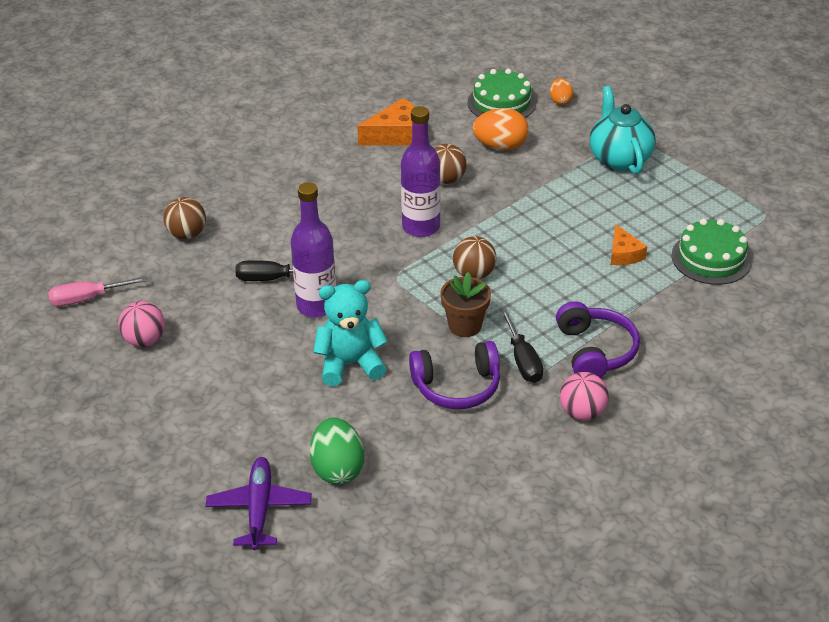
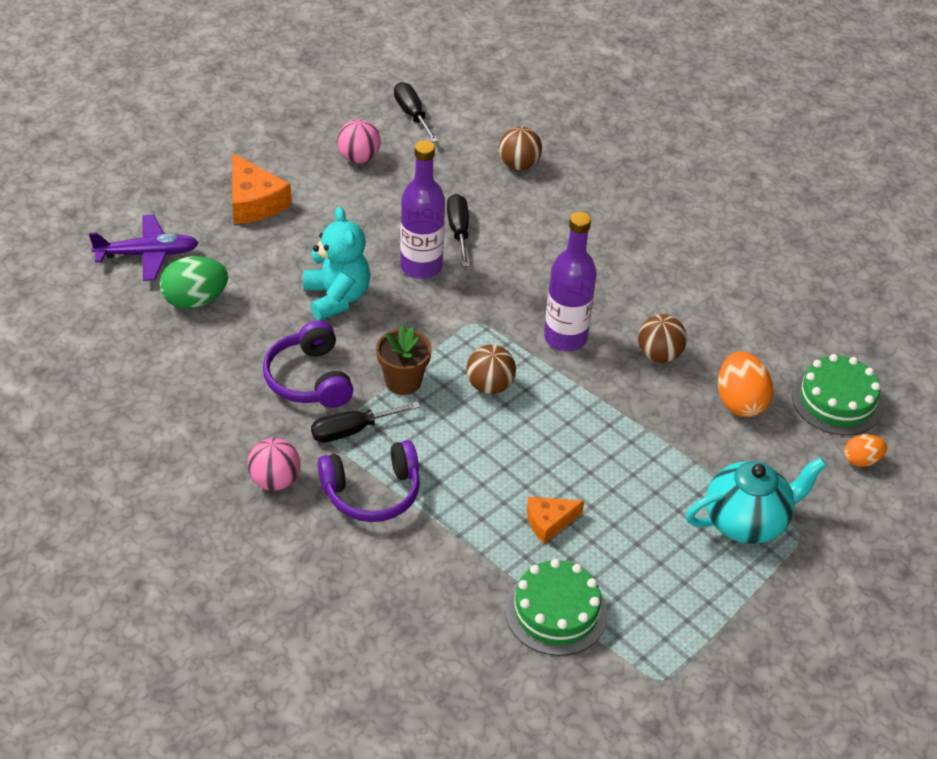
camera: 80 degrees right, 5 degrees up
pink screwdriver [48,276,148,306] -> black screwdriver [394,82,438,143]
orange cheese [357,98,415,146] -> orange cheese moved to [232,153,292,224]

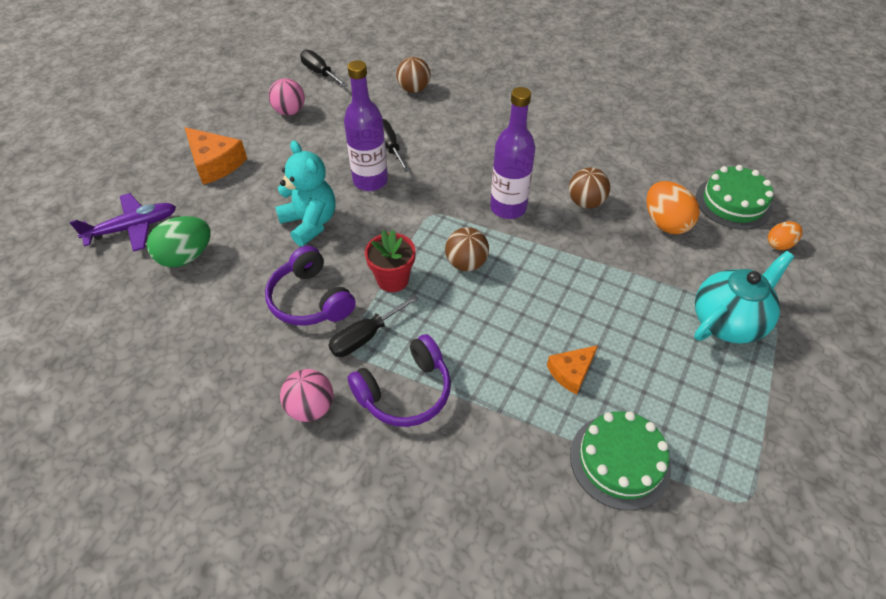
camera: 15 degrees left, 5 degrees up
brown flower pot [376,325,432,395] -> red flower pot [365,230,416,292]

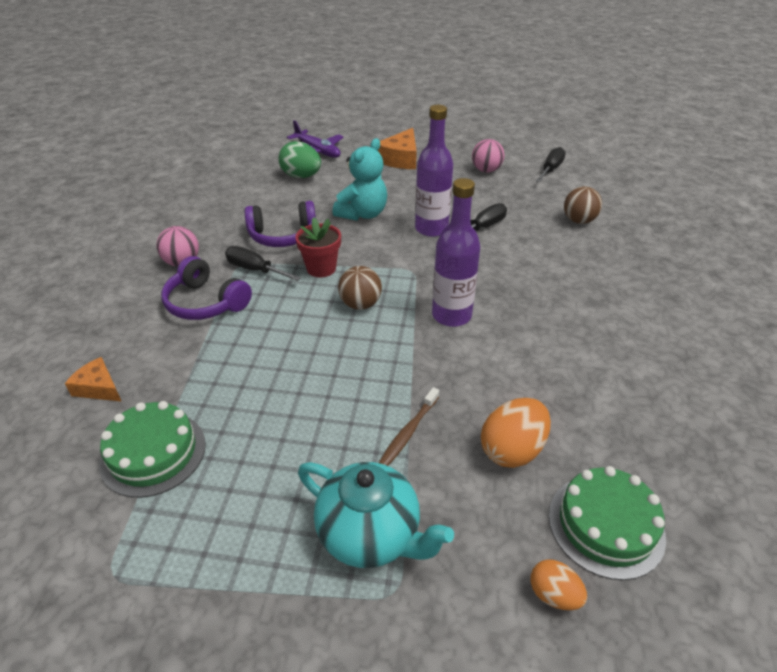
camera: 70 degrees right, 10 degrees down
purple headphones [265,246,356,326] -> purple headphones turned 135 degrees counterclockwise [245,201,316,247]
orange cheese [547,345,598,395] -> orange cheese moved to [65,357,122,402]
brown ball [569,167,610,209] -> none
none -> brown toothbrush [379,387,439,466]

